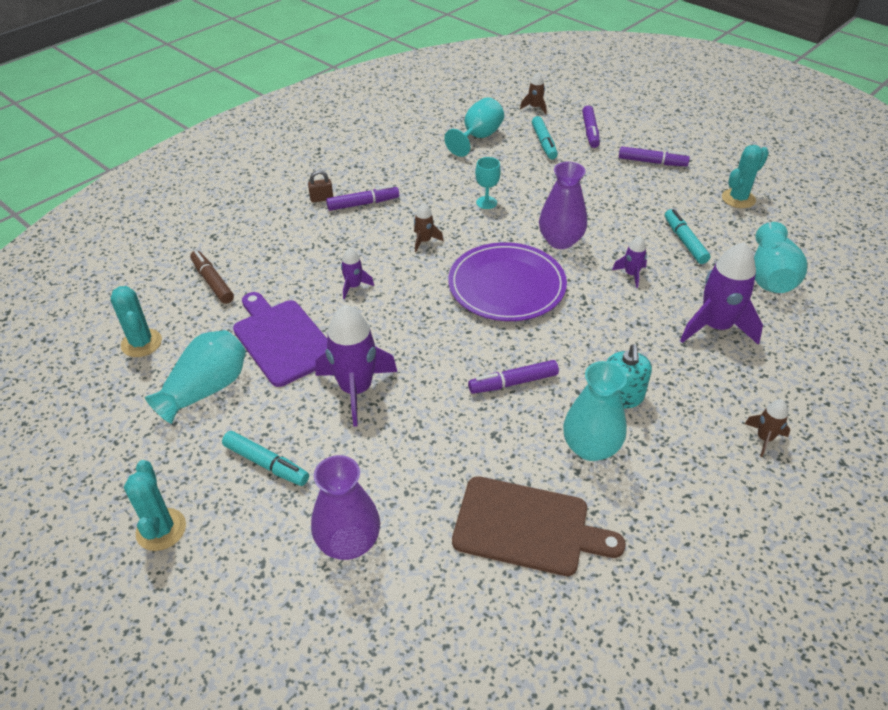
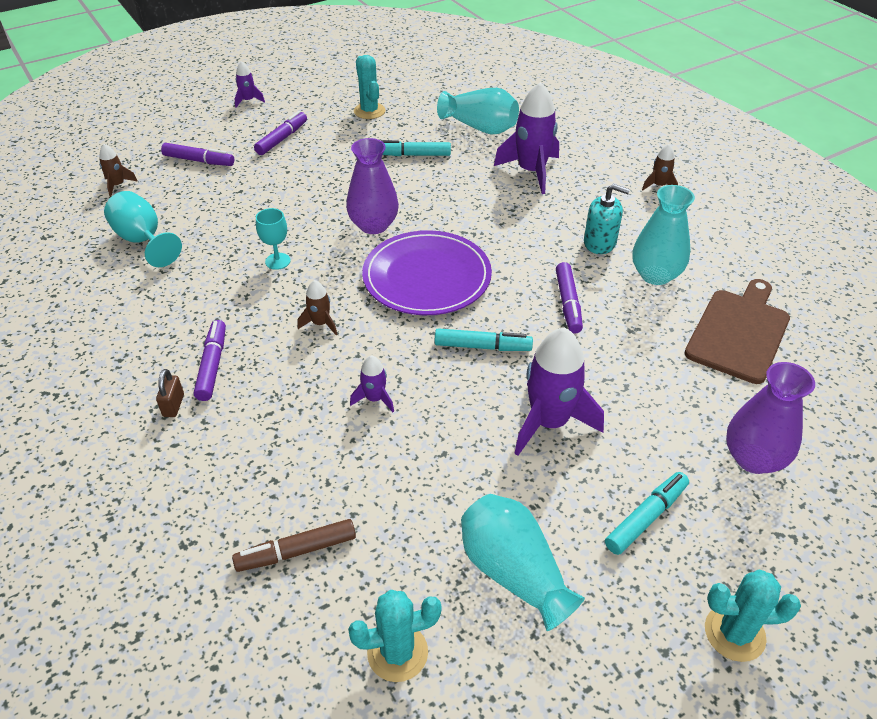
camera: 75 degrees left, 0 degrees up
purple cutting board [233,292,327,387] -> none
turquoise marker [532,116,558,159] -> turquoise marker moved to [435,328,533,351]
purple rocket [612,236,647,288] -> purple rocket moved to [235,61,265,108]

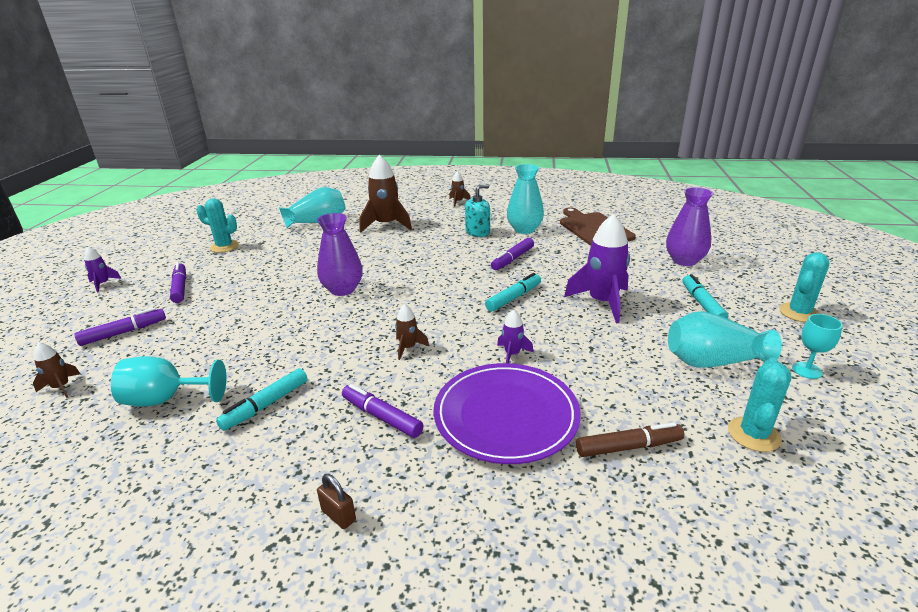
camera: 50 degrees left, 15 degrees down
brown padlock [156,369,184,417] -> brown padlock moved to [317,474,356,529]
brown marker [232,519,356,572] -> brown marker turned 120 degrees counterclockwise [576,422,684,457]
turquoise goblet [256,208,291,270] -> turquoise goblet moved to [792,314,843,379]
purple plate [362,230,492,315] -> purple plate moved to [433,363,581,464]
turquoise marker [381,140,451,156] -> turquoise marker moved to [216,368,308,431]
purple rocket [494,82,559,194] -> brown rocket [359,155,412,233]
purple marker [556,262,583,333] -> purple marker turned 90 degrees clockwise [491,238,534,270]

